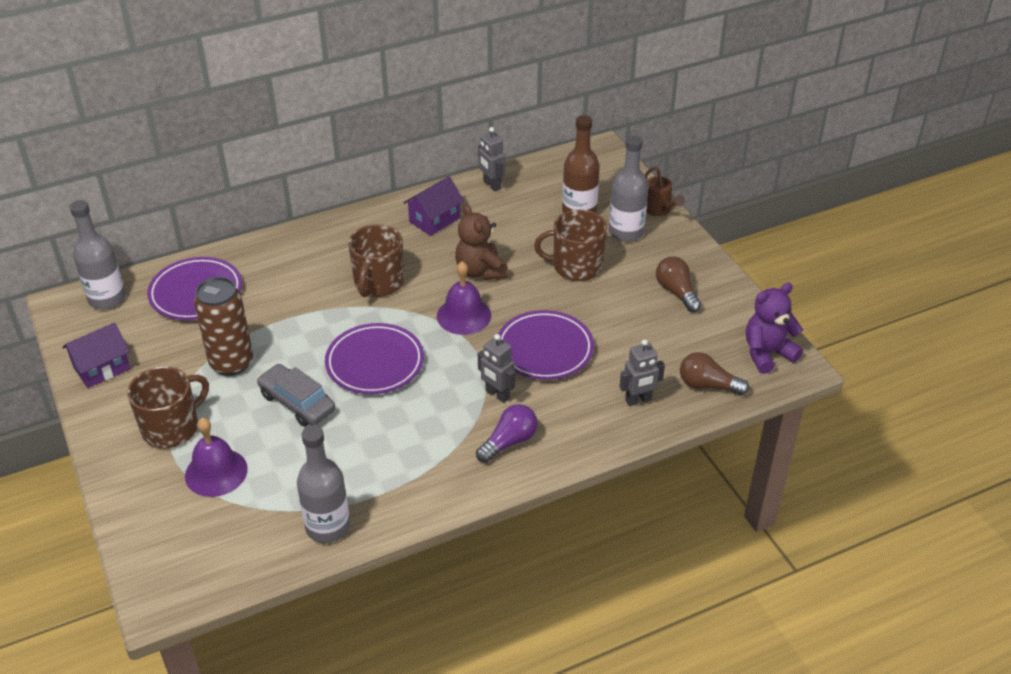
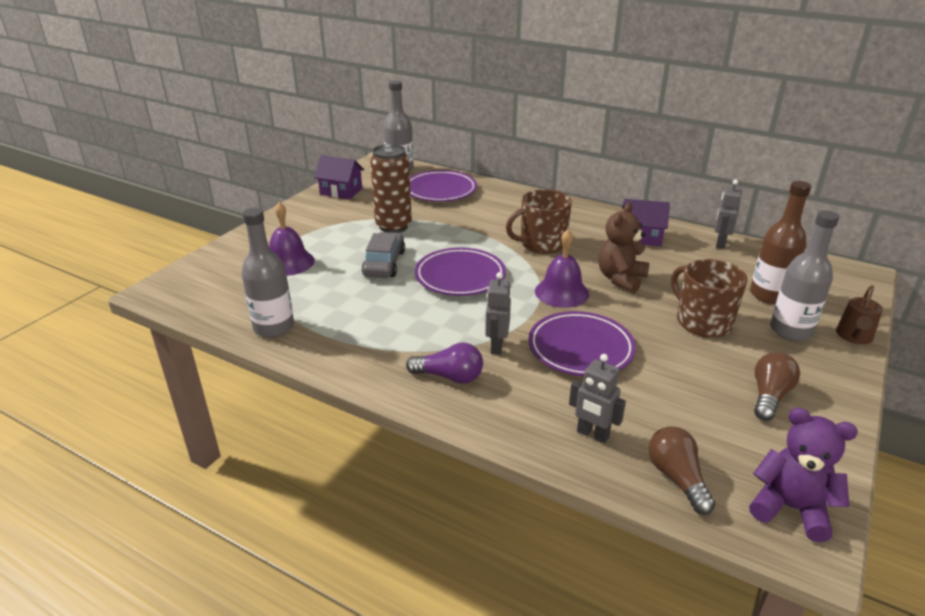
camera: 55 degrees right, 10 degrees down
brown mug [127,366,209,448] -> none

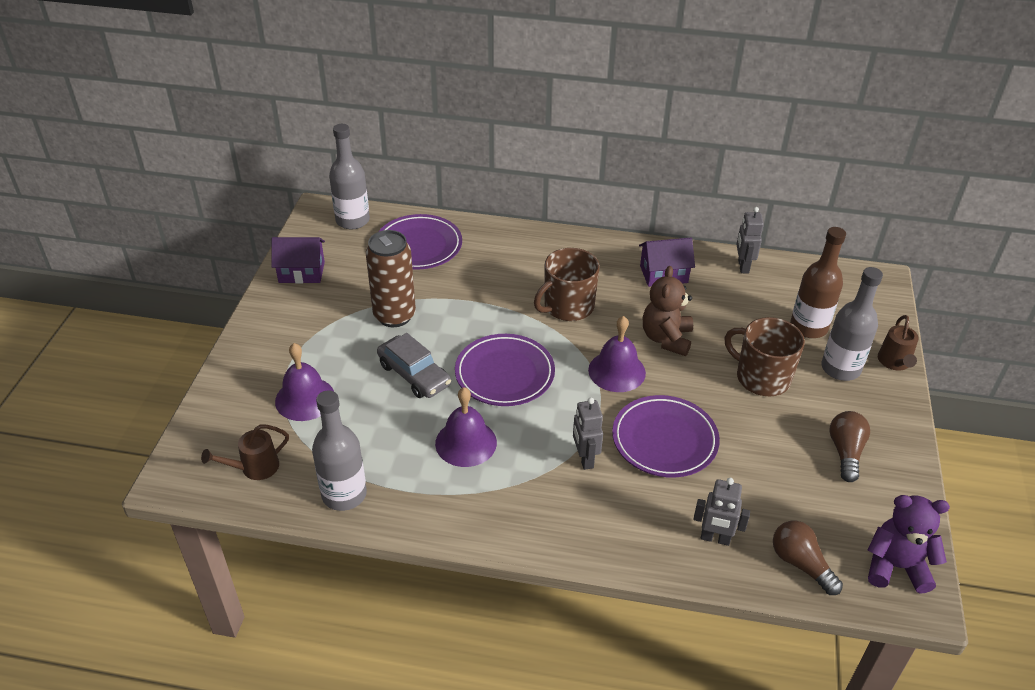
camera: 20 degrees left, 10 degrees up
grey car [362,232,405,278] -> grey car turned 150 degrees clockwise [377,333,451,398]
purple light bulb [406,343,483,384] -> none
none -> brown watering can [201,424,289,480]
none -> purple bell [435,387,497,467]

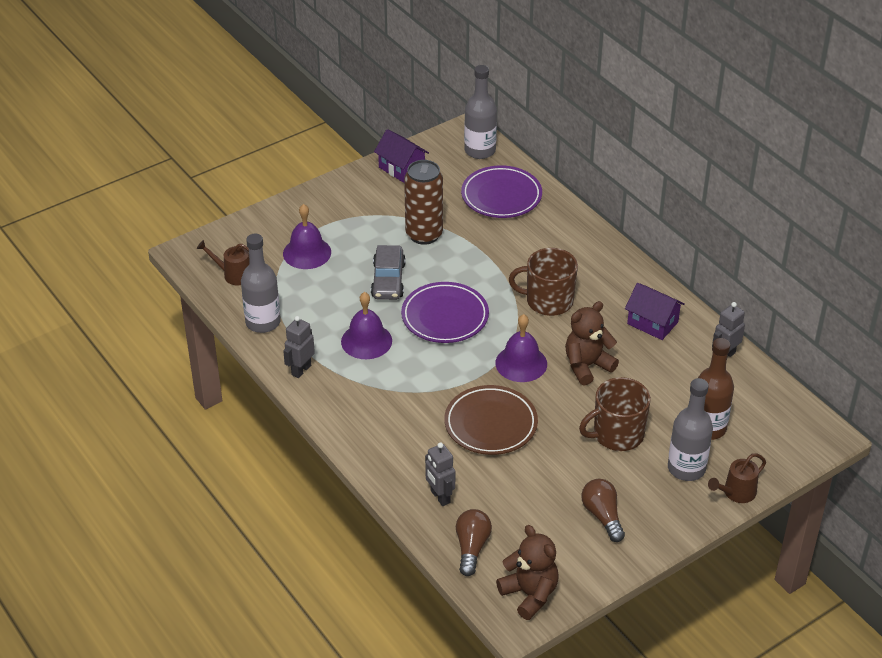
camera: 45 degrees right, 0 degrees up
grey robot [573,397,603,470] -> grey robot moved to [283,316,315,378]
purple plate [612,395,720,478] -> brown plate [444,385,538,455]
brown mug [724,317,805,396] -> brown mug turned 105 degrees counterclockwise [579,377,651,451]
brown light bulb [829,411,870,482] -> brown light bulb turned 75 degrees counterclockwise [581,479,625,542]
purple teddy bear [868,495,950,594] -> brown teddy bear [496,525,559,620]

